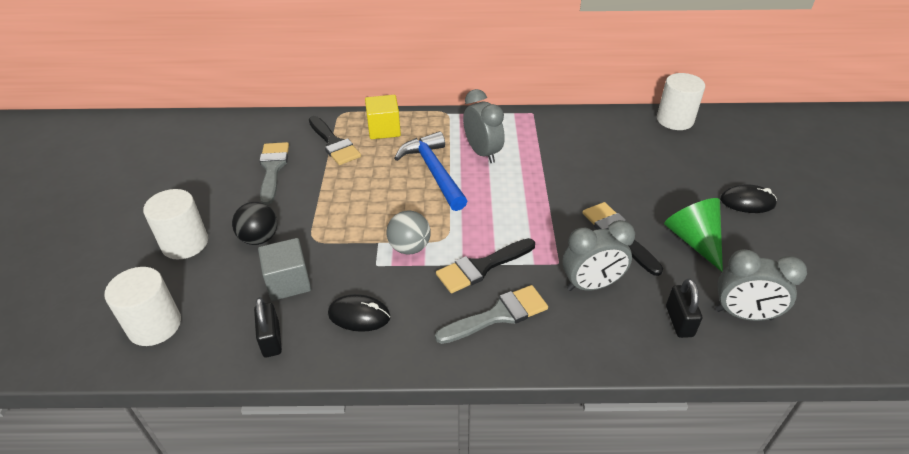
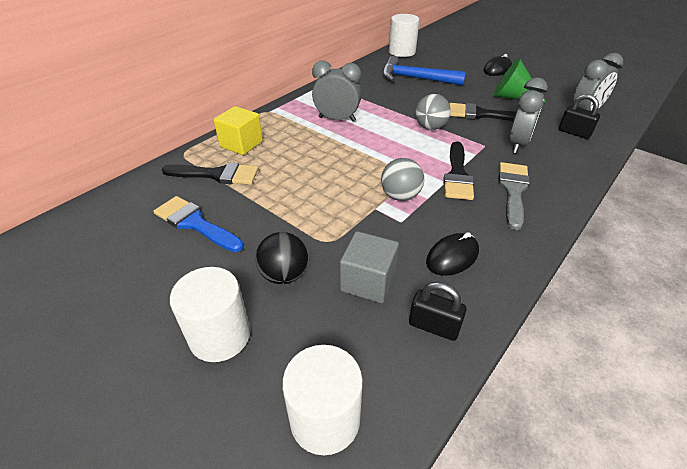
camera: 50 degrees left, 0 degrees up
grey brush [259,142,289,205] -> blue brush [154,196,244,252]
blue hammer [394,131,467,211] -> blue hammer moved to [382,56,466,85]
none -> grey ball [415,94,451,130]

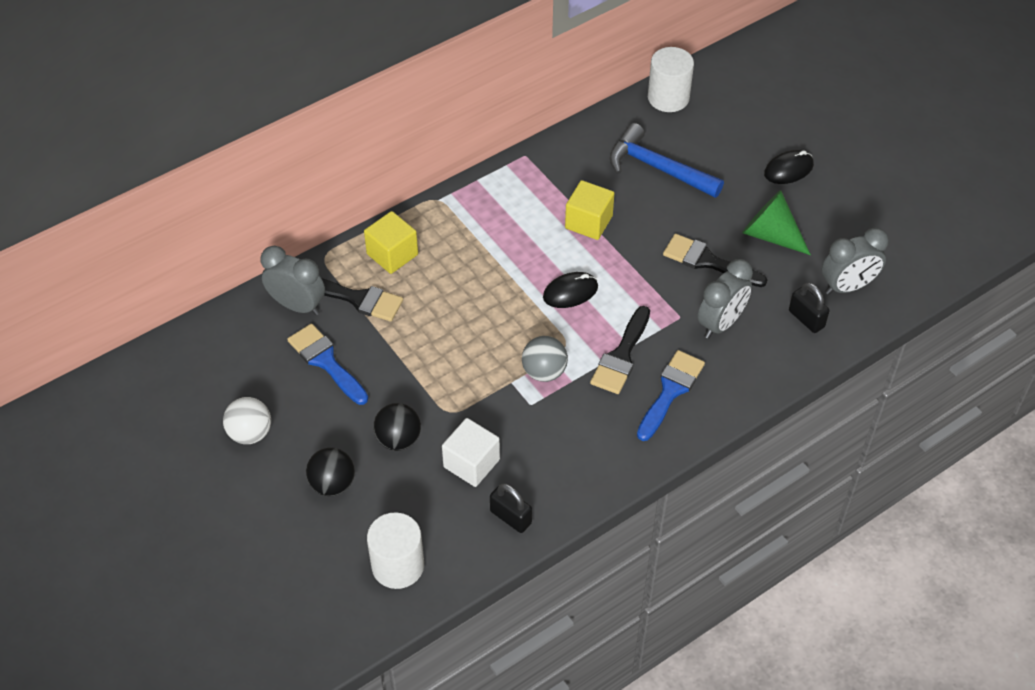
camera: 15 degrees right, 10 degrees up
white cylinder [170,267,250,362] -> black ball [306,448,355,496]
grey clock [312,60,362,122] -> grey clock moved to [261,246,325,315]
grey cube [340,231,399,303] -> white cube [442,418,500,487]
grey ball [415,94,451,130] -> none
black mouse [426,232,479,276] -> black mouse moved to [543,272,598,308]
grey brush [499,162,530,230] -> blue brush [637,350,705,441]
none -> white ball [223,397,271,444]
none -> yellow cube [565,180,614,240]

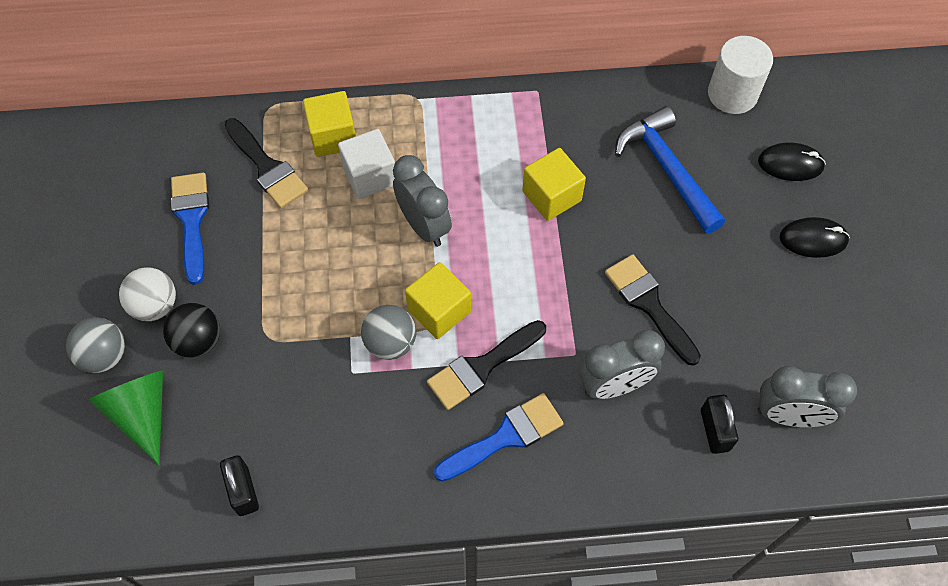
camera: 30 degrees right, 10 degrees up
white ball [223,397,271,444] -> white ball moved to [119,267,176,321]
grey clock [261,246,325,315] -> grey clock moved to [393,155,452,247]
black ball [306,448,355,496] -> grey ball [66,318,125,373]
white cylinder [367,512,424,589] -> none
white cube [442,418,500,487] -> white cube moved to [338,129,395,199]
black mouse [543,272,598,308] -> black mouse moved to [758,142,826,181]
green cone [742,190,811,255] -> green cone moved to [89,370,163,465]
none -> yellow cube [405,262,471,339]

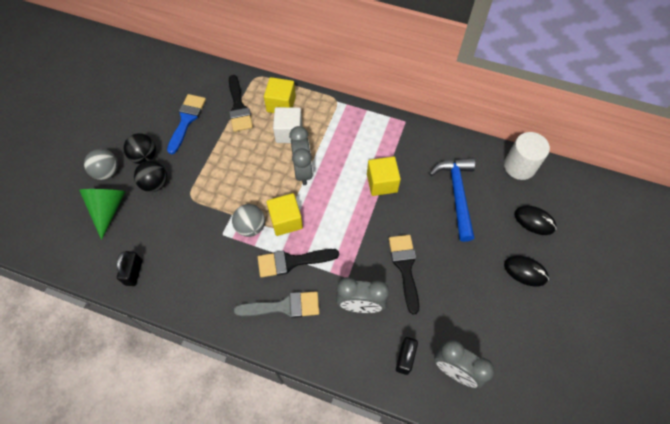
camera: 25 degrees right, 0 degrees up
white ball [119,267,176,321] -> black ball [123,133,156,164]
blue brush [434,393,564,482] -> grey brush [234,291,319,318]

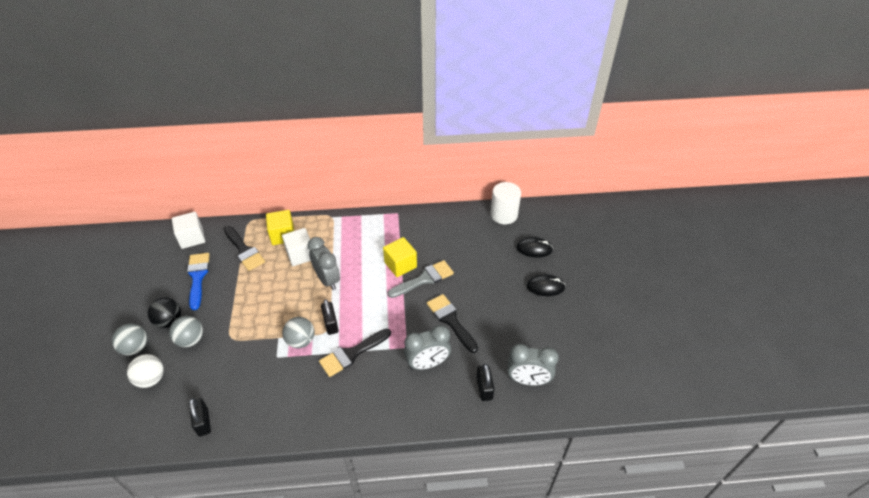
camera: 25 degrees left, 15 degrees down
green cone [79,189,126,240] -> white ball [127,354,164,388]
black ball [134,161,167,192] -> grey ball [169,316,203,347]
grey brush [234,291,319,318] -> grey brush moved to [387,260,454,298]
yellow cube [266,193,303,236] -> black padlock [321,299,339,335]
blue hammer [429,157,475,242] -> none
none -> white cube [172,212,205,249]

